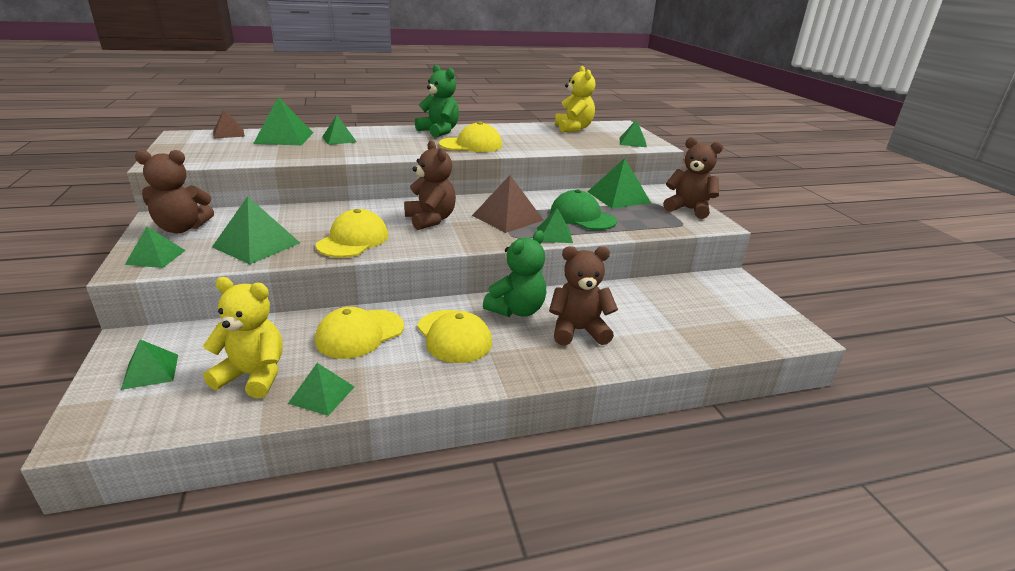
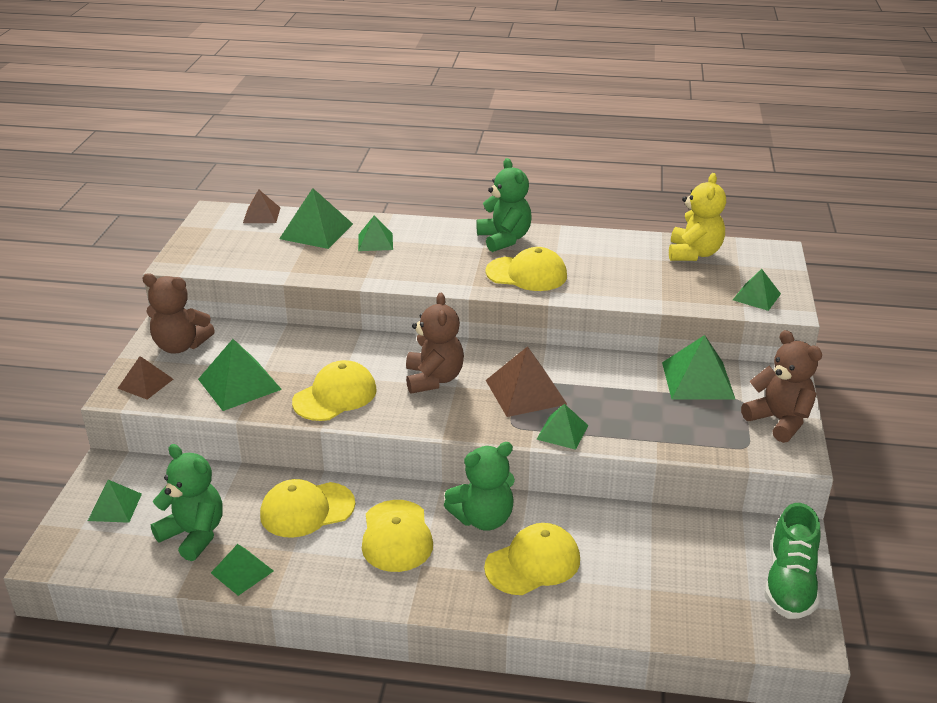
camera: 25 degrees right, 5 degrees up
green pyramid [125,227,186,268] -> brown pyramid [118,356,173,400]
yellow teddy bear [203,277,282,398] -> green teddy bear [151,444,223,561]
brown teddy bear [549,246,618,345] -> yellow cap [484,523,580,595]
green cap [550,189,617,230] -> none
none -> green shoe [764,503,821,619]

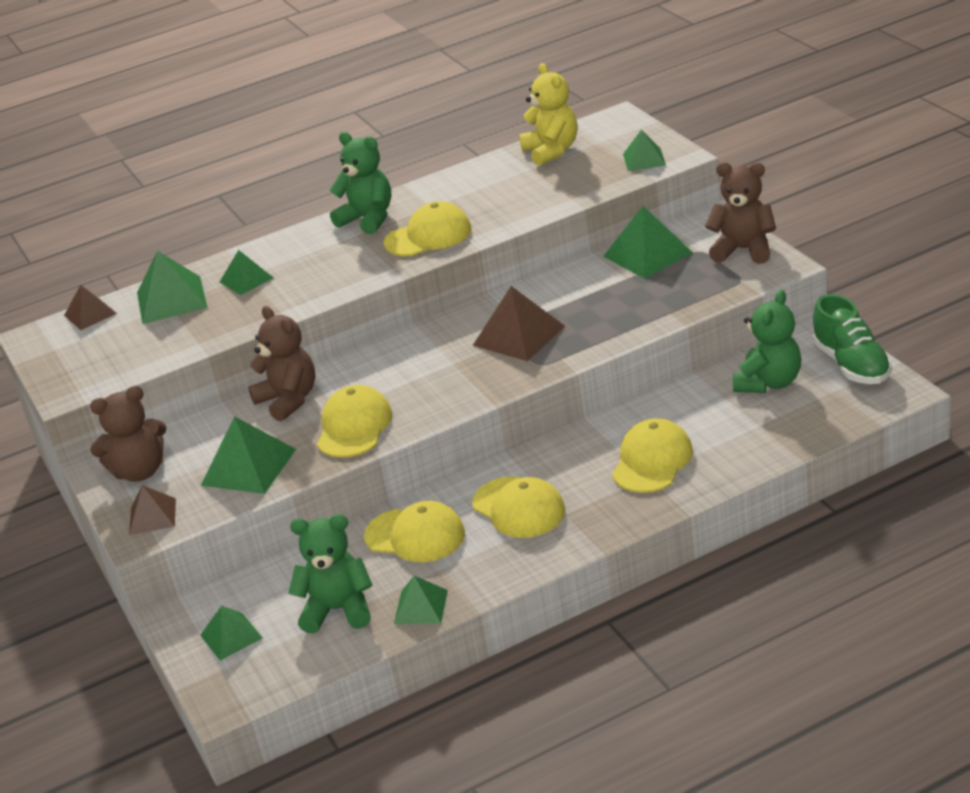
camera: 30 degrees left, 0 degrees up
yellow cap [260,479,355,538] -> yellow cap turned 105 degrees counterclockwise [364,501,465,562]
brown teddy bear [406,293,464,394] -> brown teddy bear moved to [248,306,315,422]
green teddy bear [444,442,515,531] -> green teddy bear moved to [733,290,801,393]
green pyramid [536,404,588,450] -> none

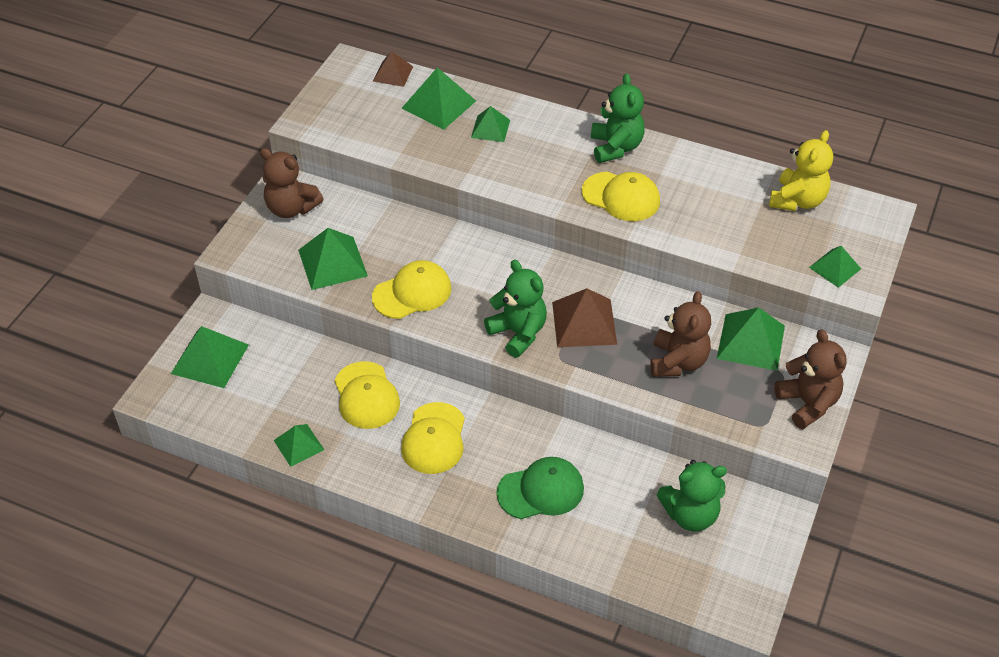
camera: 45 degrees right, 15 degrees up
brown pyramid [129,485,176,535] -> none
green pyramid [200,606,263,661] -> green pyramid [171,326,249,388], size x1.62
brown teddy bear [248,306,315,422] -> brown teddy bear moved to [650,291,711,377]
green teddy bear [288,514,372,634] -> green teddy bear moved to [484,260,547,358]
yellow cap [612,418,693,493] -> green cap [496,457,584,519]
green shoe [812,294,892,384] -> none

